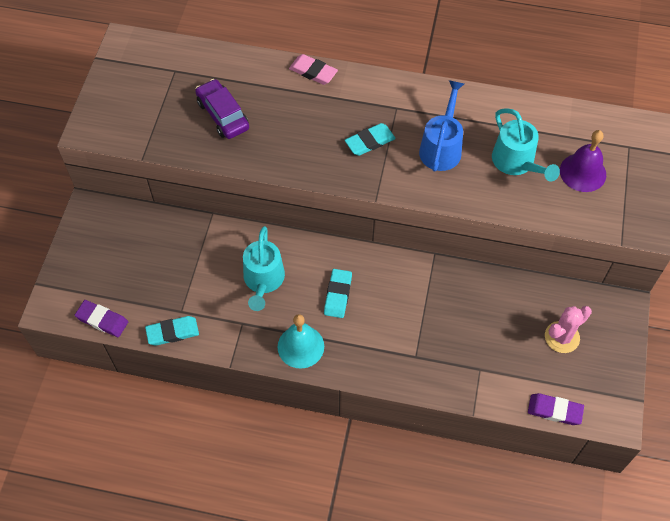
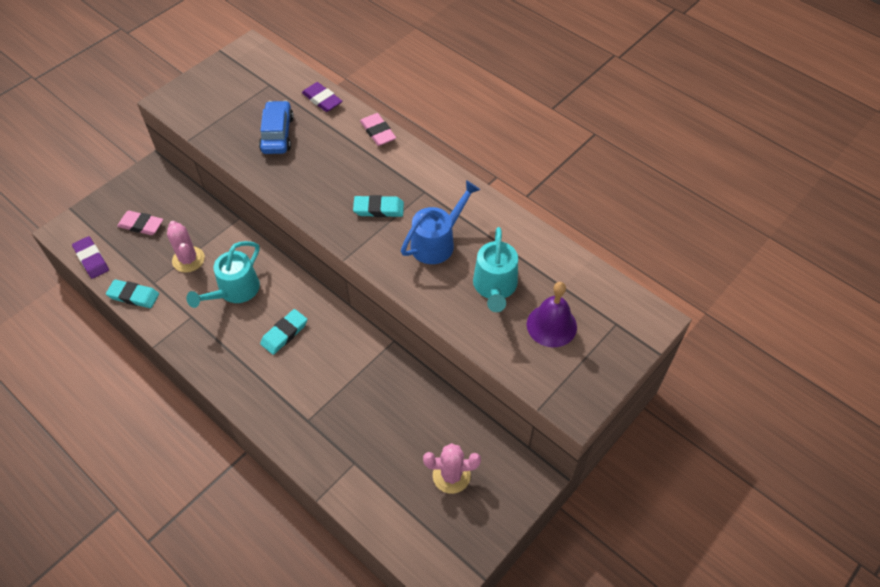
camera: 30 degrees right, 5 degrees down
purple car [195,79,249,139] -> blue car [259,100,294,154]
turquoise bell [278,314,324,369] -> none
purple eraser [528,393,584,425] -> purple eraser moved to [302,82,342,112]
none -> pink eraser [117,211,163,235]
none -> pink cactus [167,221,205,273]

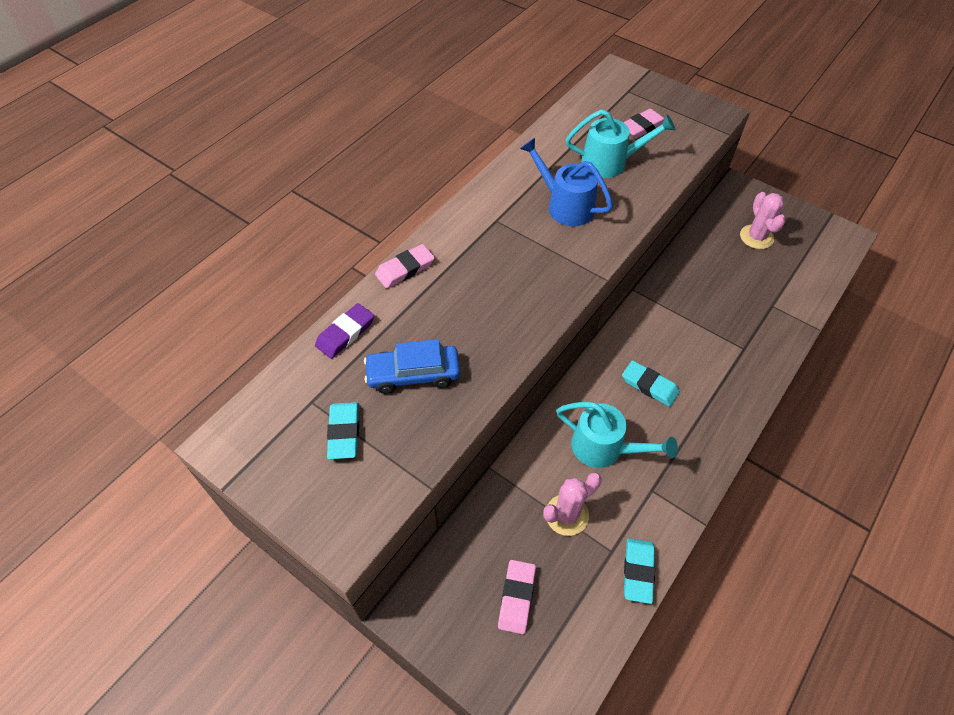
camera: 95 degrees left, 0 degrees up
purple eraser [72,236,109,279] -> none
turquoise eraser [353,195,404,217] -> turquoise eraser moved to [327,402,359,459]
purple bell [527,282,577,347] -> pink eraser [623,109,665,138]

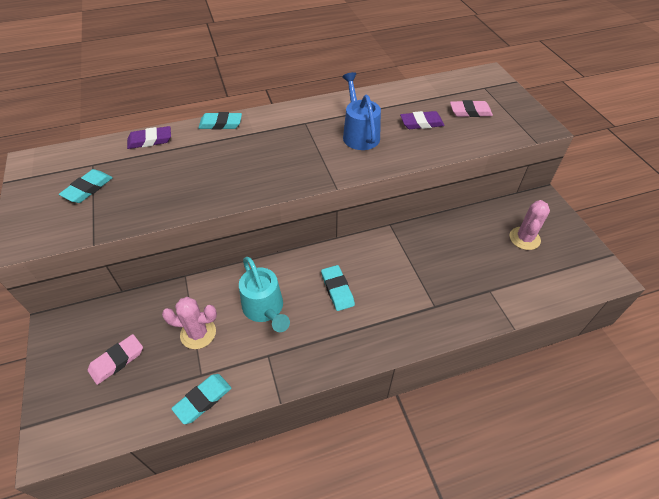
camera: 35 degrees right, 5 degrees down
blue car [364,339,460,394] -> none
pink eraser [375,244,435,288] -> turquoise eraser [198,112,242,130]
turquoise watering can [566,110,676,178] -> purple eraser [400,111,444,129]

